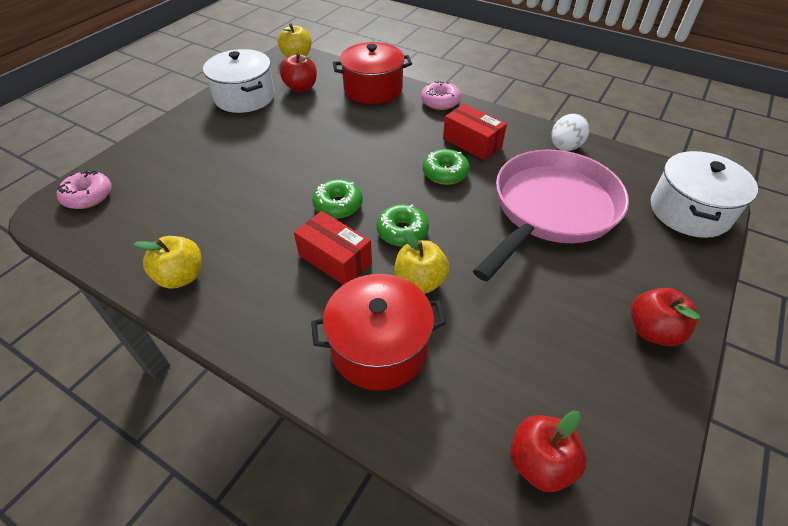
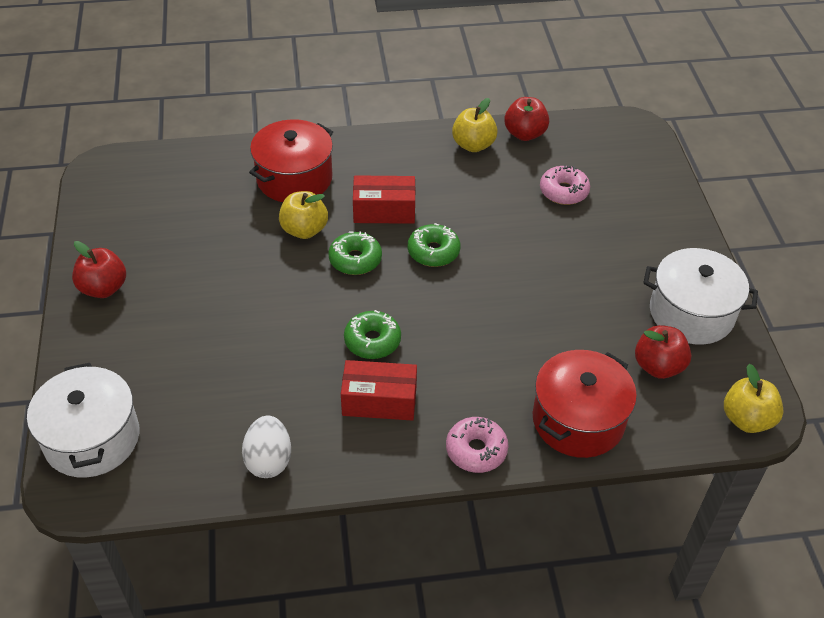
camera: 140 degrees right, 0 degrees up
pink donut [57,170,112,209] -> pink donut moved to [540,165,590,205]
pink pan [473,149,629,281] -> none
red apple [510,411,587,492] -> red apple moved to [504,97,549,141]

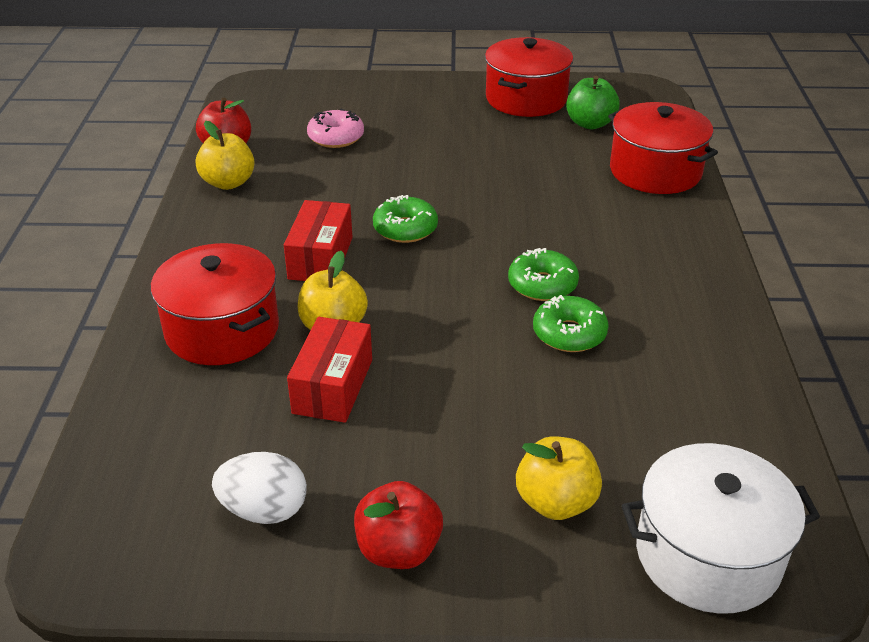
camera: 80 degrees left, 10 degrees down
white egg [242,415,291,478] -> white egg moved to [212,452,307,524]
green donut [328,231,382,275] -> green donut moved to [533,295,609,352]
red box [341,360,417,421] -> red box moved to [287,317,372,423]
pink donut [446,417,508,473] -> none
red apple [635,325,692,379] -> green apple [566,76,620,129]
white pot [643,248,758,345] -> red pot [485,37,573,117]
yellow apple [724,364,784,433] -> yellow apple moved to [516,436,602,520]

